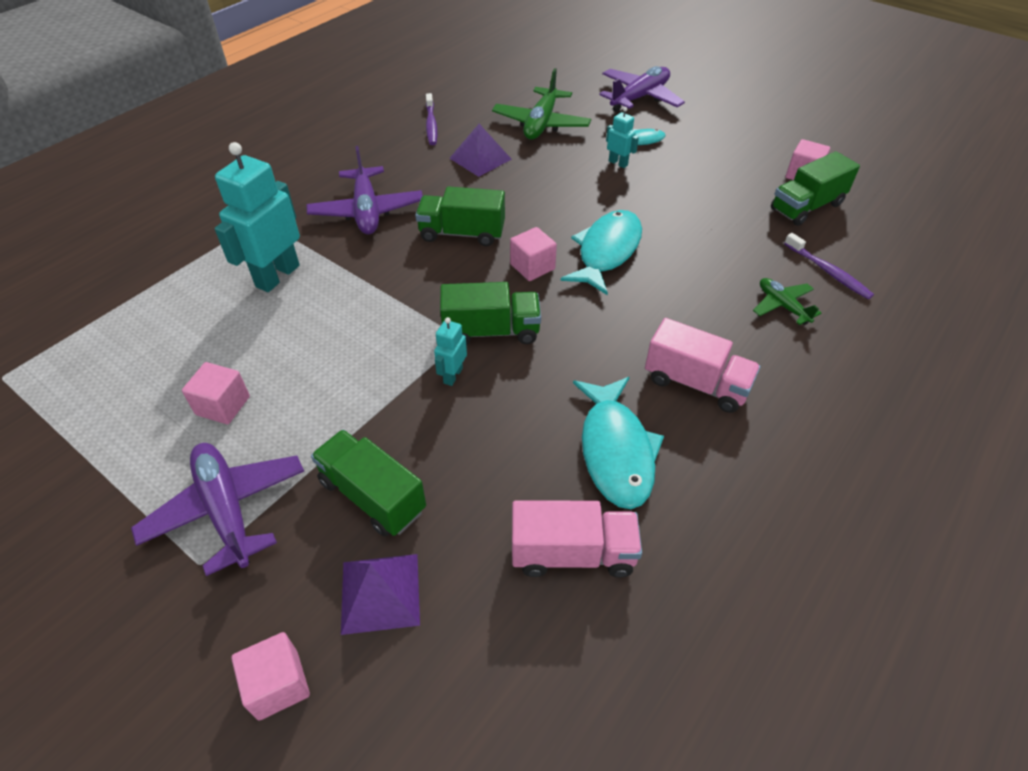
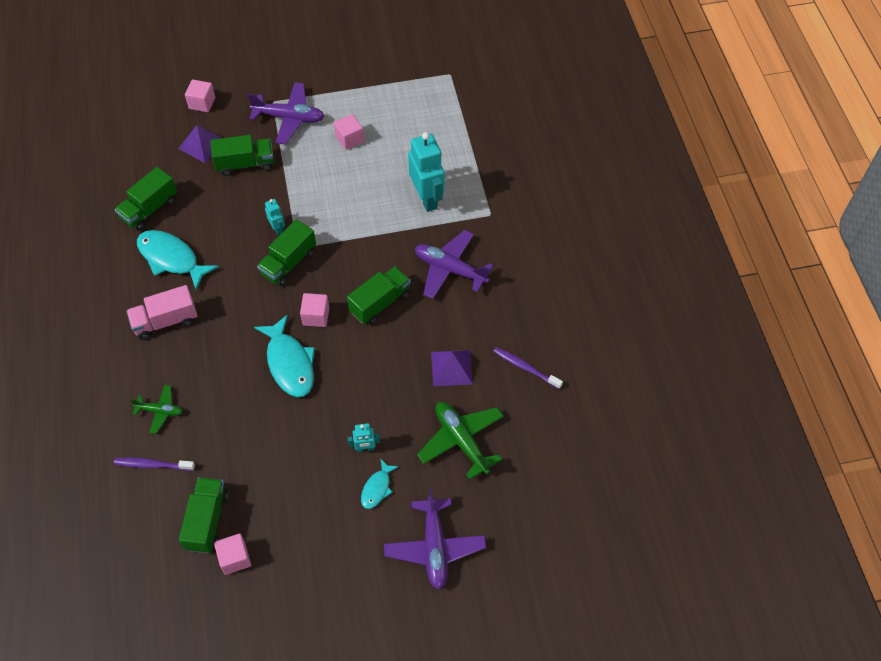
camera: 130 degrees right, 10 degrees up
pink truck [512,500,642,578] -> green truck [115,167,177,231]

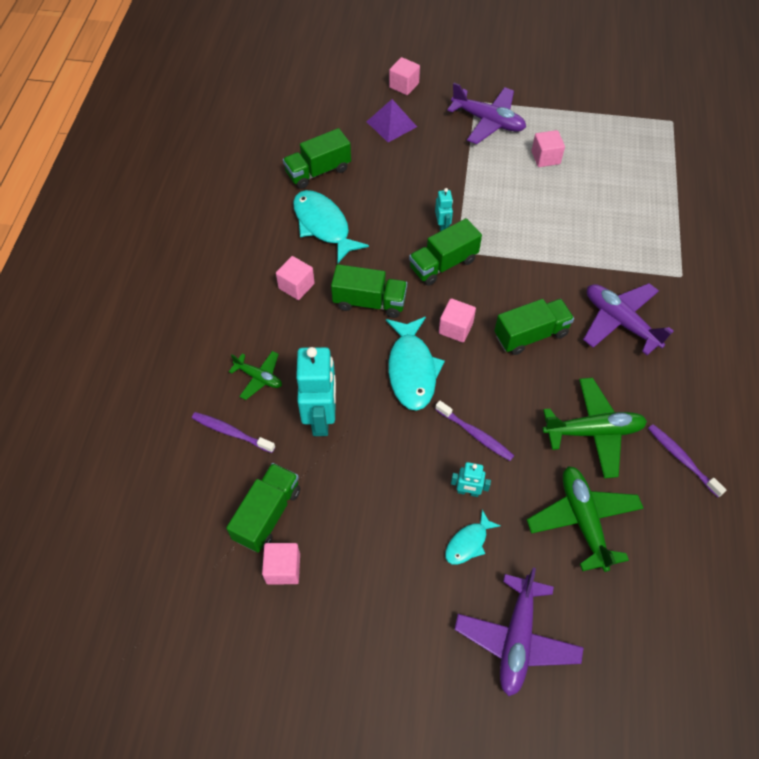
camera: 20 degrees right, 0 degrees up
pink truck [127,285,198,340] -> pink cube [276,256,315,300]
green truck [211,135,274,176] -> green truck moved to [331,264,407,318]
turquoise robot [408,132,444,212] -> turquoise robot moved to [296,347,336,436]
purple pyramid [431,350,473,386] -> green plane [542,378,647,478]
none -> purple toothbrush [435,401,514,461]

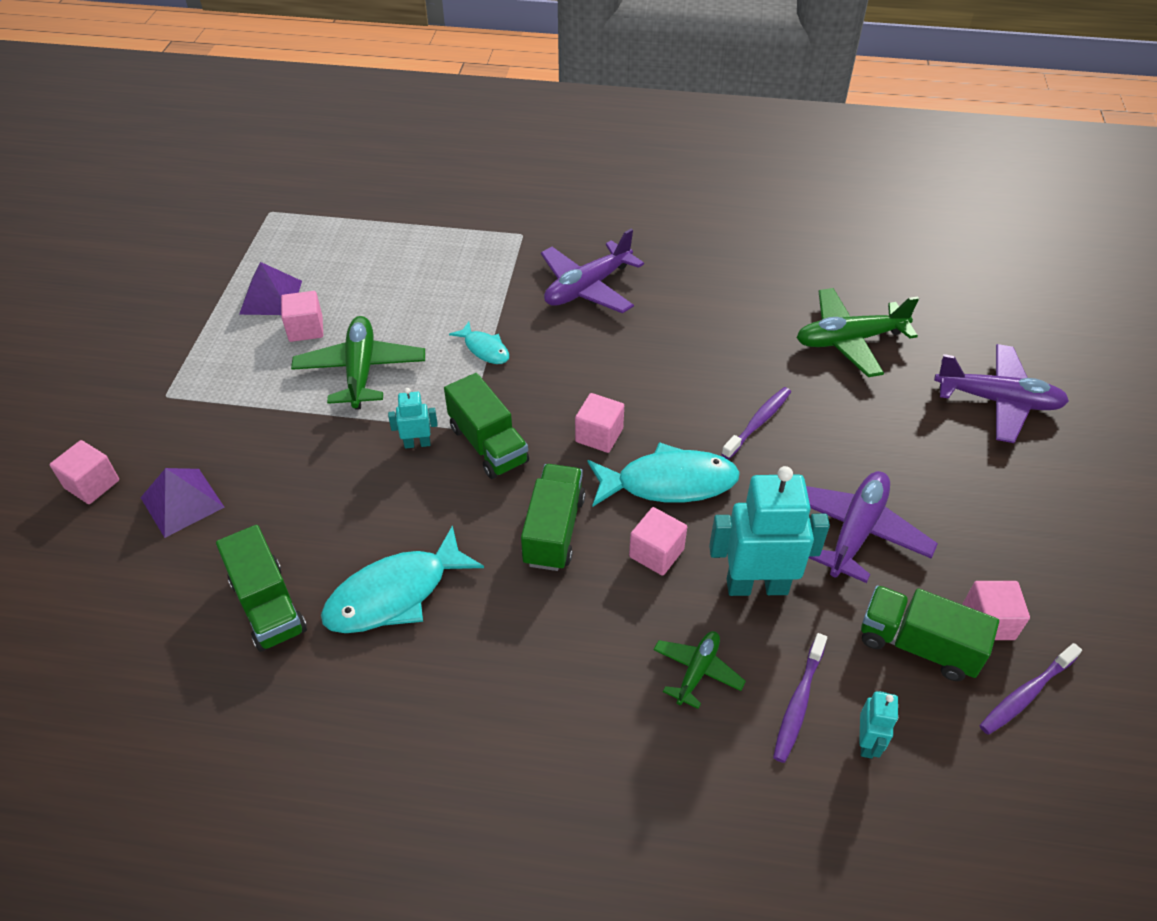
camera: 90 degrees left, 10 degrees down
pink cube [276,256,315,300] -> pink cube moved to [629,507,687,576]
turquoise fish [445,510,500,565] -> turquoise fish moved to [449,322,509,364]
purple plane [447,83,526,144] -> purple plane moved to [806,471,938,583]
turquoise robot [451,462,491,497] -> turquoise robot moved to [859,691,898,759]
green truck [494,299,574,355] -> none
green plane [542,378,647,478] -> green plane moved to [291,316,425,410]
purple toothbrush [648,424,727,497] -> purple toothbrush moved to [979,643,1082,735]
none -> purple pyramid [239,262,302,315]

